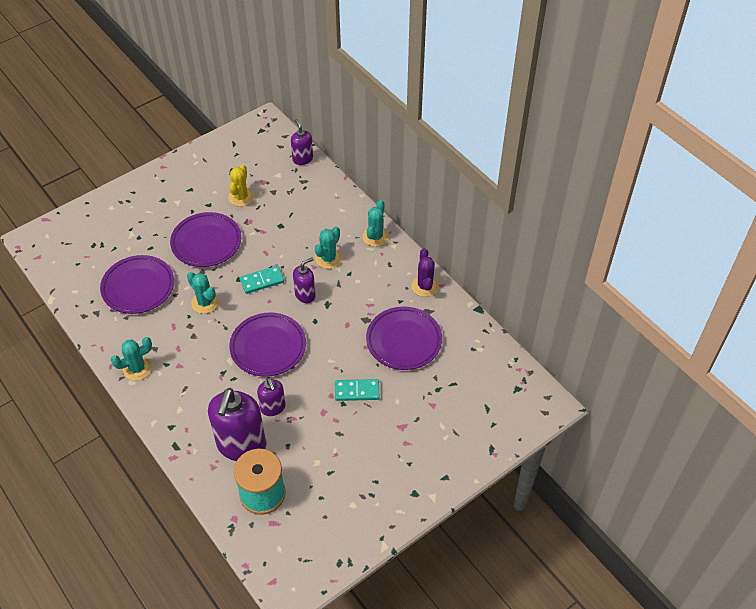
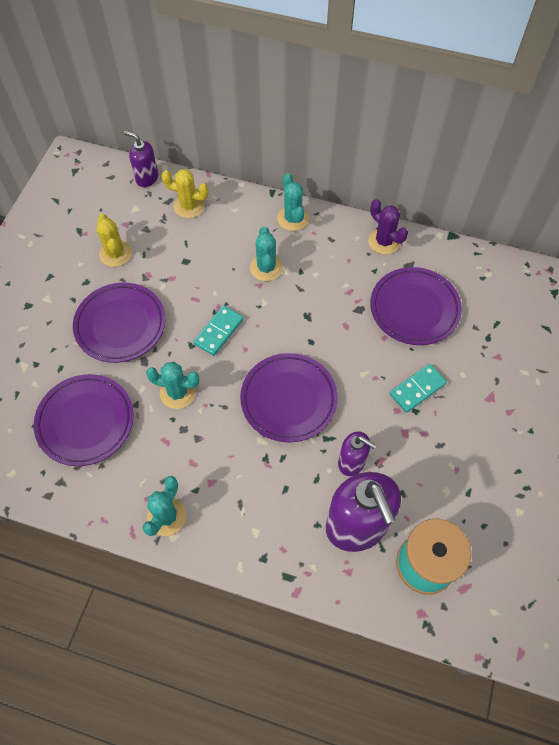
camera: 35 degrees left, 10 degrees up
purple soap dispenser [293,257,316,303] -> none
none -> yellow cactus [161,169,209,218]

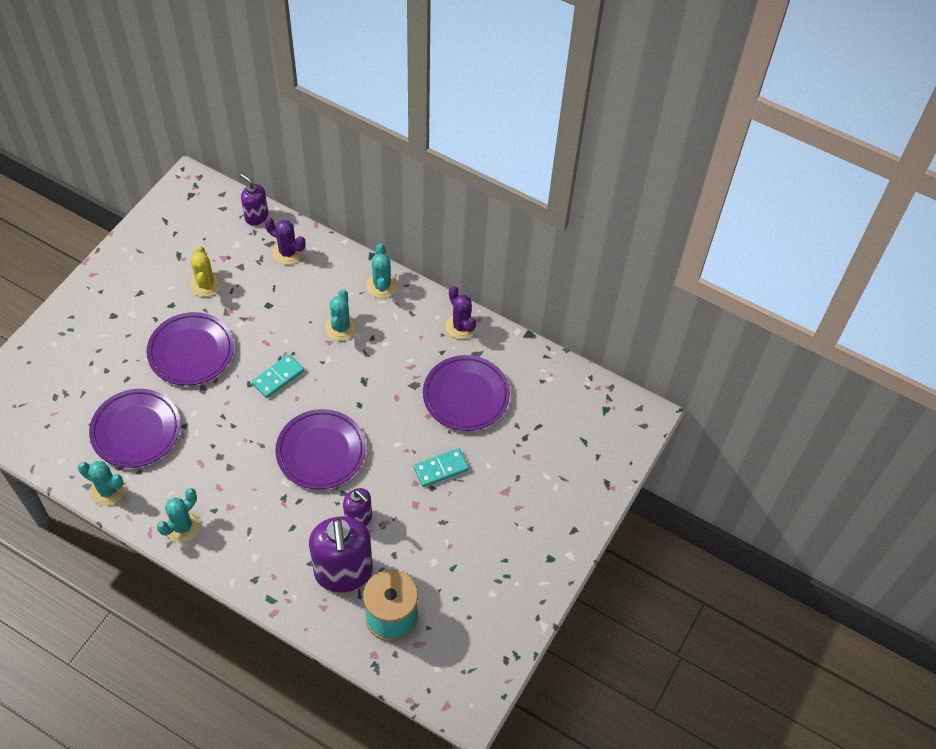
camera: 10 degrees right, 5 degrees down
turquoise cactus [146,362,200,409] -> turquoise cactus moved to [78,461,126,506]
yellow cactus [161,169,209,218] -> purple cactus [264,217,306,265]

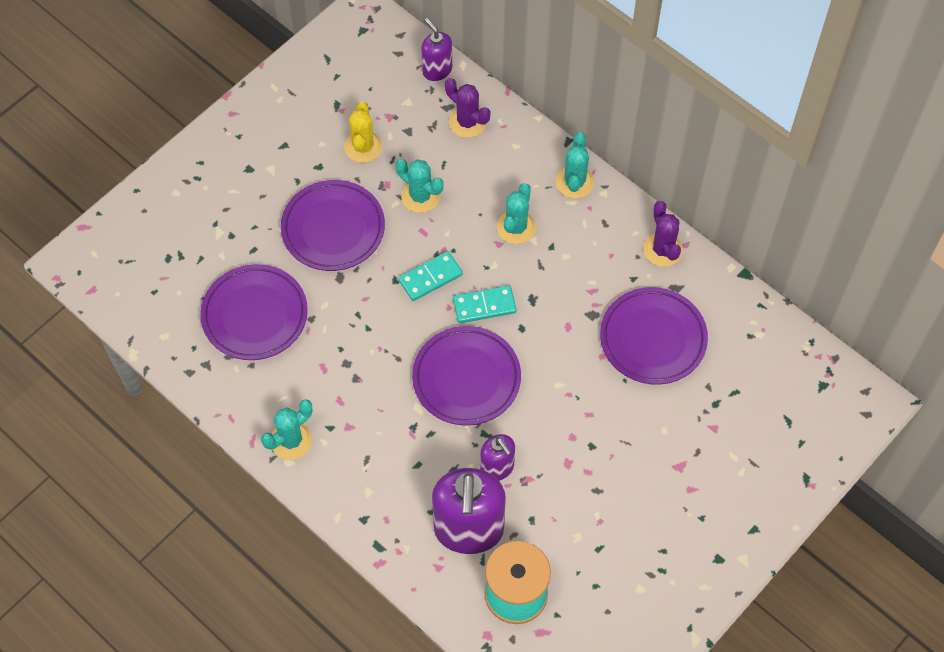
camera: 15 degrees right, 5 degrees up
turquoise cactus [78,461,126,506] -> turquoise cactus moved to [395,159,443,213]
turquoise domino [414,448,469,487] -> turquoise domino moved to [453,285,517,323]

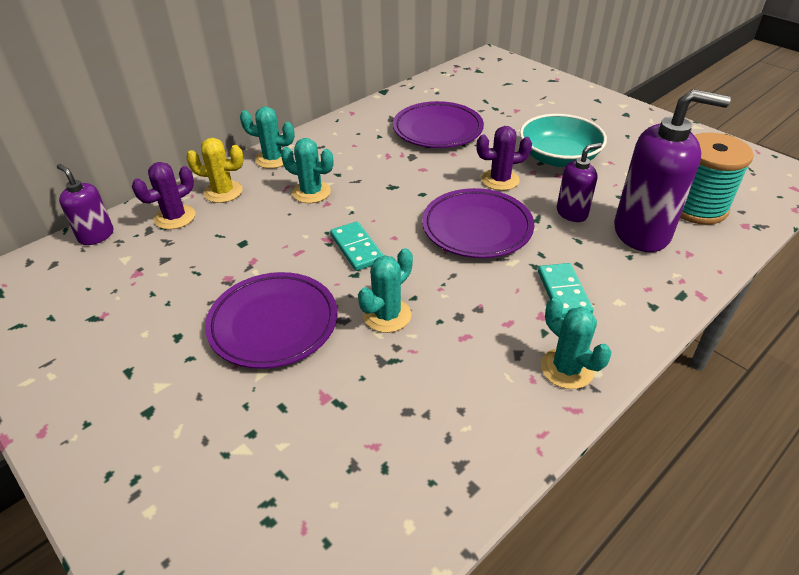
camera: 85 degrees left, 20 degrees down
purple plate [200,264,308,360] -> none
yellow cactus [344,101,382,163] -> yellow cactus moved to [186,138,244,203]
turquoise cactus [395,159,443,213] -> turquoise cactus moved to [358,248,413,333]
purple soap dispenser [421,18,452,81] -> purple soap dispenser turned 75 degrees clockwise [57,164,113,245]
turquoise domino [453,285,517,323] -> turquoise domino moved to [538,263,593,318]
purple cactus [643,201,683,267] -> purple cactus moved to [476,126,532,191]
none -> turquoise bowl [520,114,607,167]

